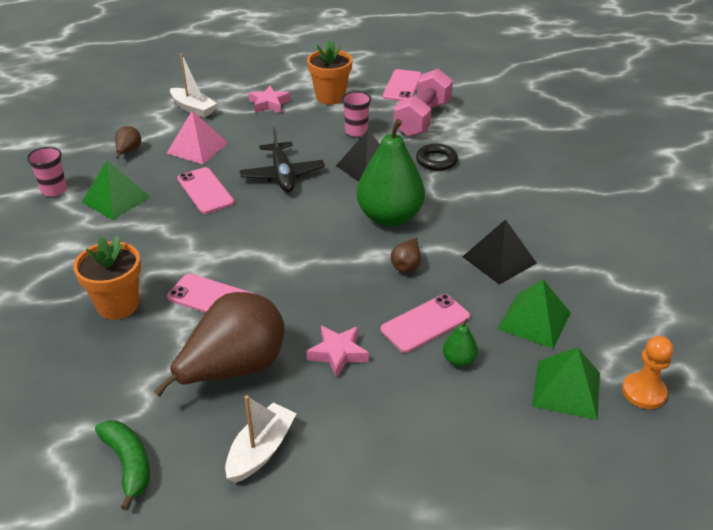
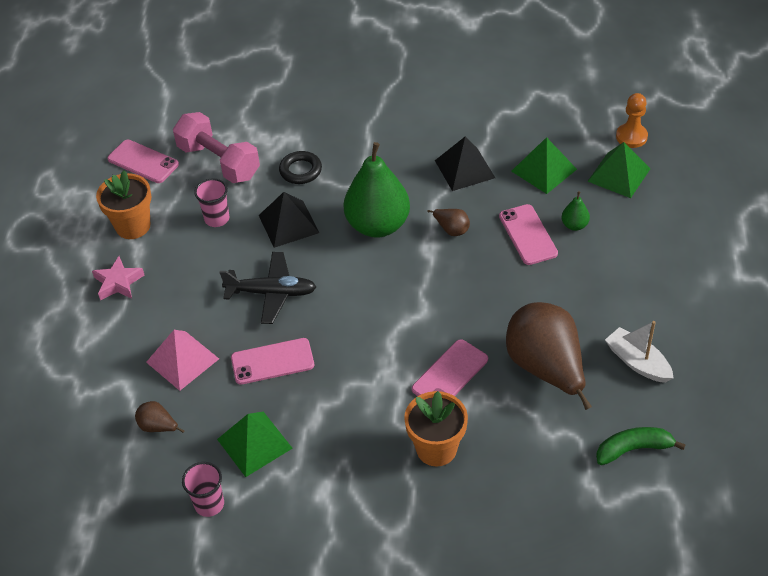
camera: 70 degrees left, 10 degrees up
white boat [170,54,217,118] -> none
pink star [306,326,369,378] -> none

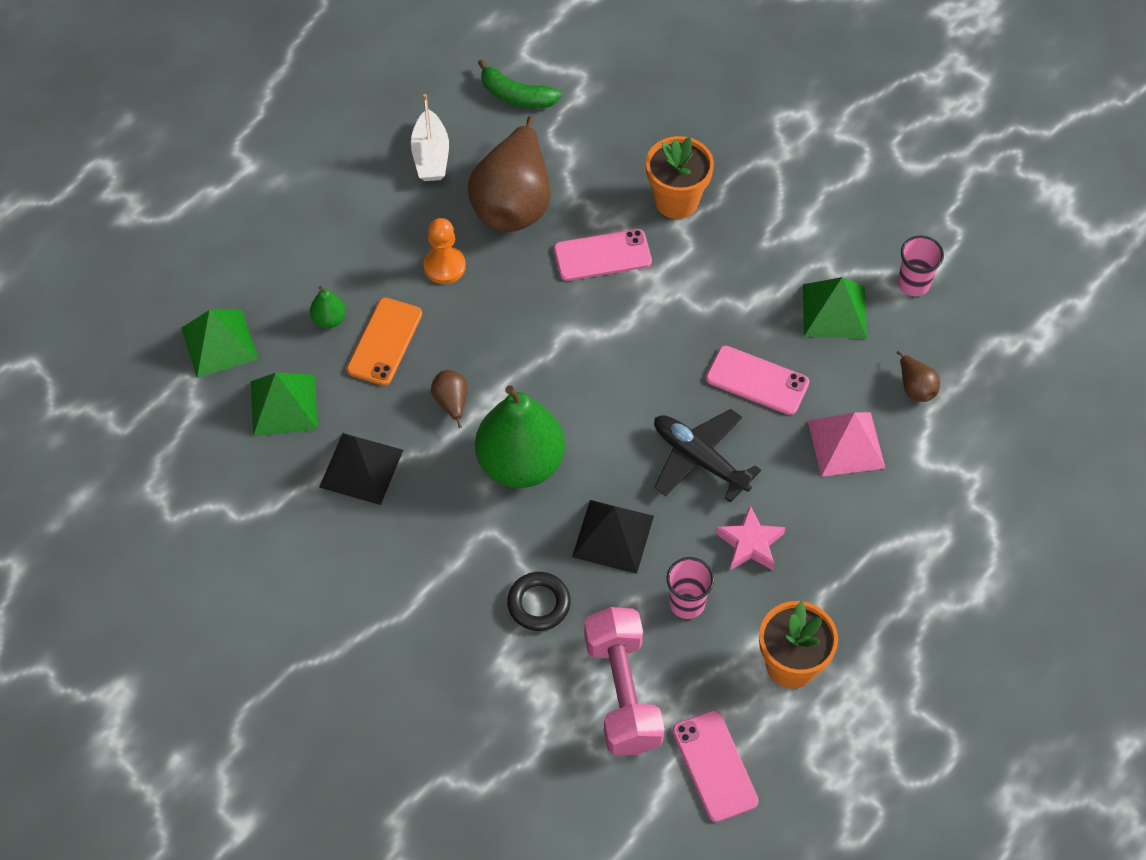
camera: 145 degrees left, 10 degrees up
pink star [92,256,144,300] -> pink star moved to [716,506,786,570]
pink phone [499,204,558,265] -> orange phone [347,298,422,386]
orange pawn [616,93,648,148] -> orange pawn moved to [423,218,466,284]

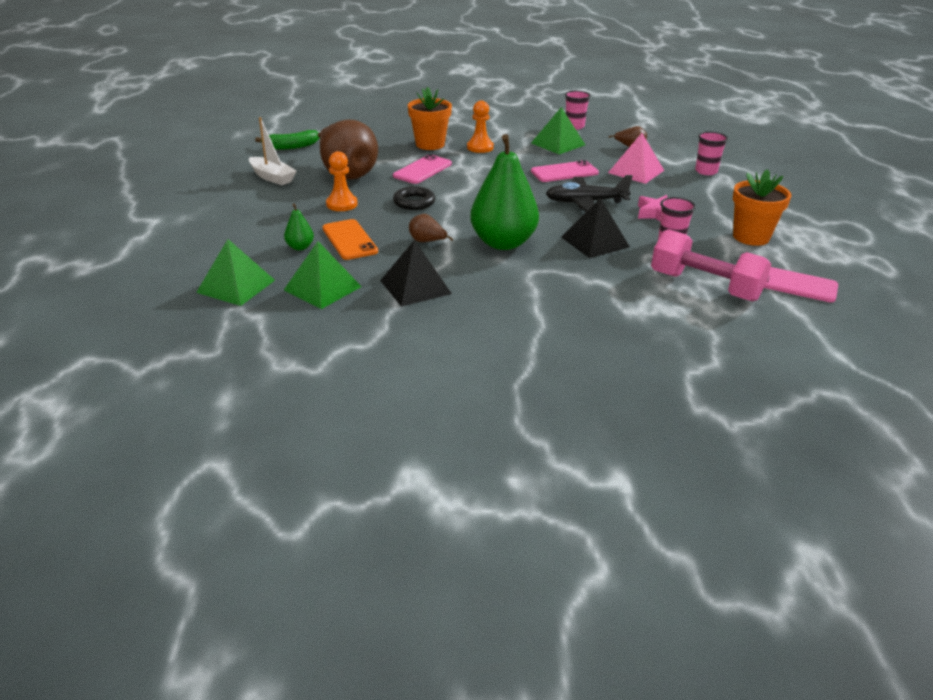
camera: 45 degrees left, 25 degrees down
black ring [507,572,571,631] -> black ring moved to [393,186,435,210]
none -> orange pawn [467,100,494,153]
none -> pink cup [695,132,728,175]

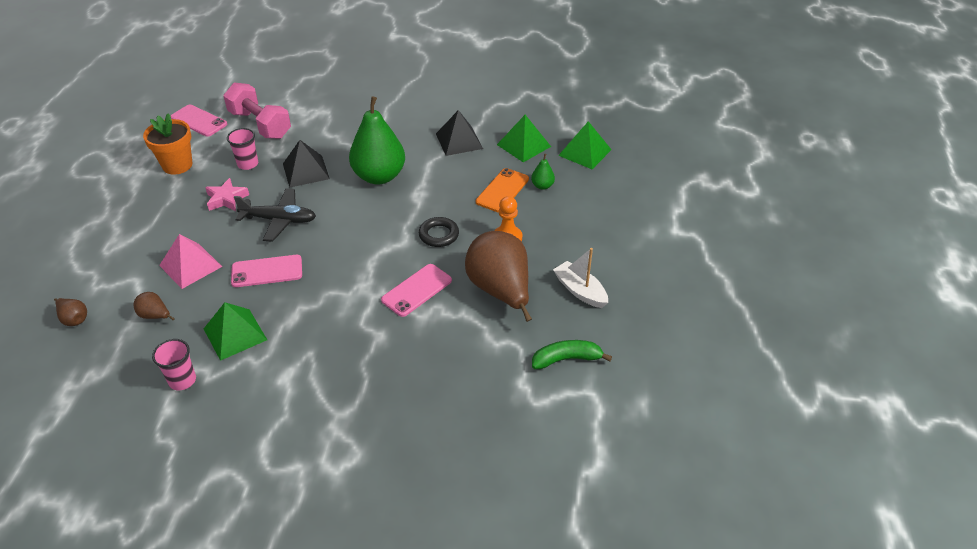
camera: 170 degrees left, 10 degrees up
orange phone [322,219,378,260] -> orange phone turned 45 degrees clockwise [476,168,529,212]
orange flower pot [408,87,452,150] -> none
brown pear [409,214,453,242] -> brown pear moved to [54,298,87,326]
orange pawn [467,100,494,153] -> none
pink cup [695,132,728,175] -> none

